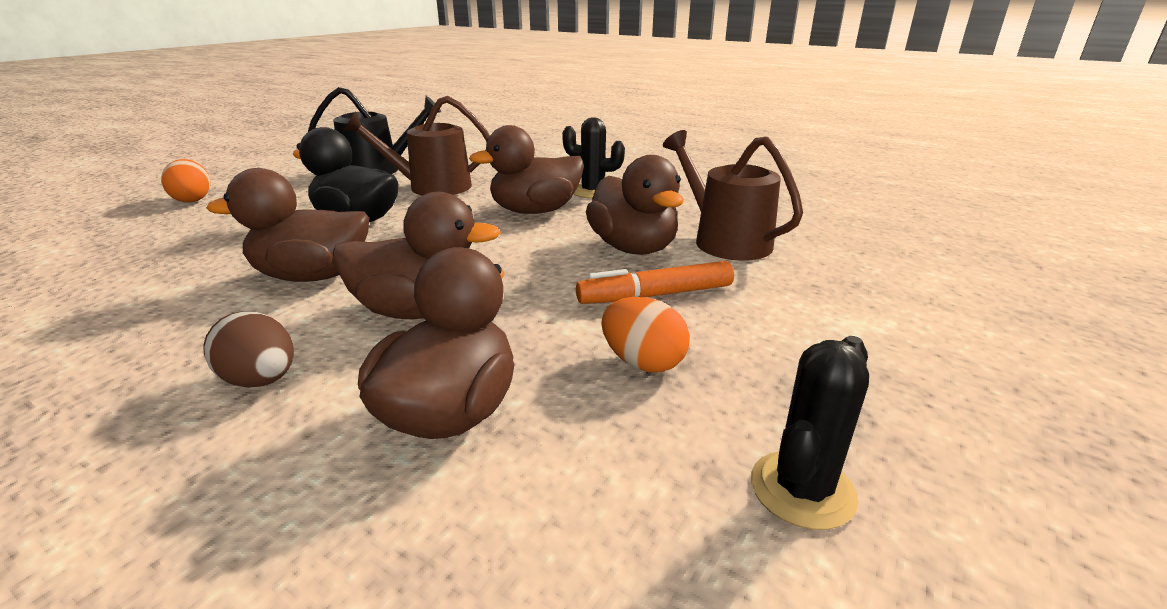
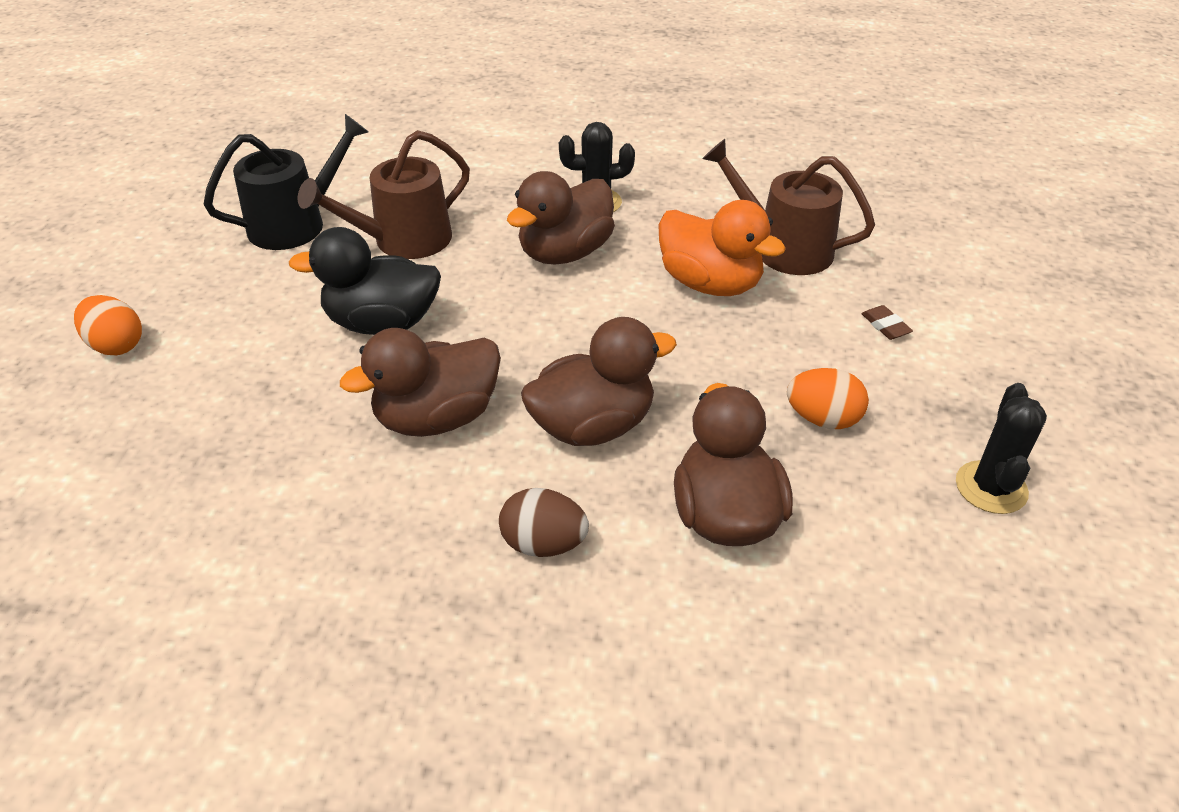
camera: 25 degrees left, 15 degrees up
orange marker [576,261,734,304] -> none
brown duck [586,155,684,255] -> orange duck [659,200,786,296]
none -> brown eraser [861,305,913,340]

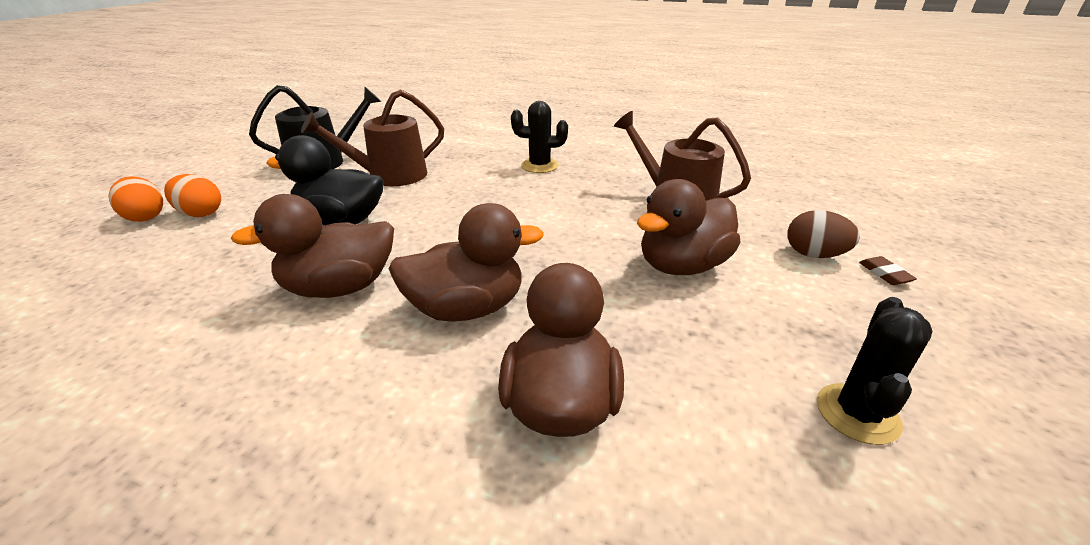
camera: 10 degrees right, 10 degrees down
brown egg [499,488,589,557] -> brown egg moved to [788,210,860,258]
brown duck [507,171,615,264] -> brown duck moved to [637,179,741,275]
orange duck [659,200,786,296] -> none
orange egg [787,368,869,429] -> orange egg moved to [164,174,221,217]
brown eraser [861,305,913,340] -> brown eraser moved to [859,256,917,285]

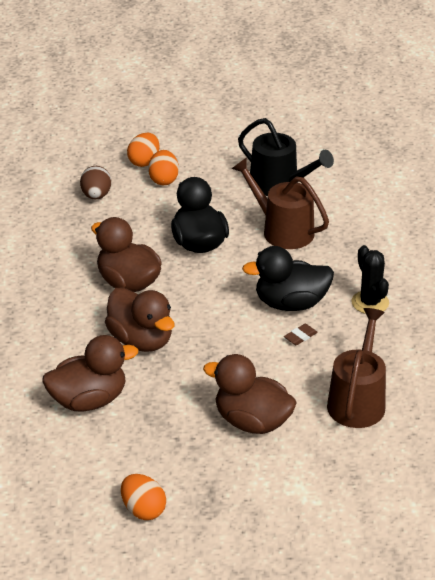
camera: 65 degrees right, 5 degrees up
brown egg [788,210,860,258] -> brown egg moved to [80,166,111,199]
black cactus [817,297,932,445] -> orange egg [121,474,166,520]
brown eraser [859,256,917,285] -> brown eraser moved to [284,324,318,345]
none -> black duck [242,246,334,311]

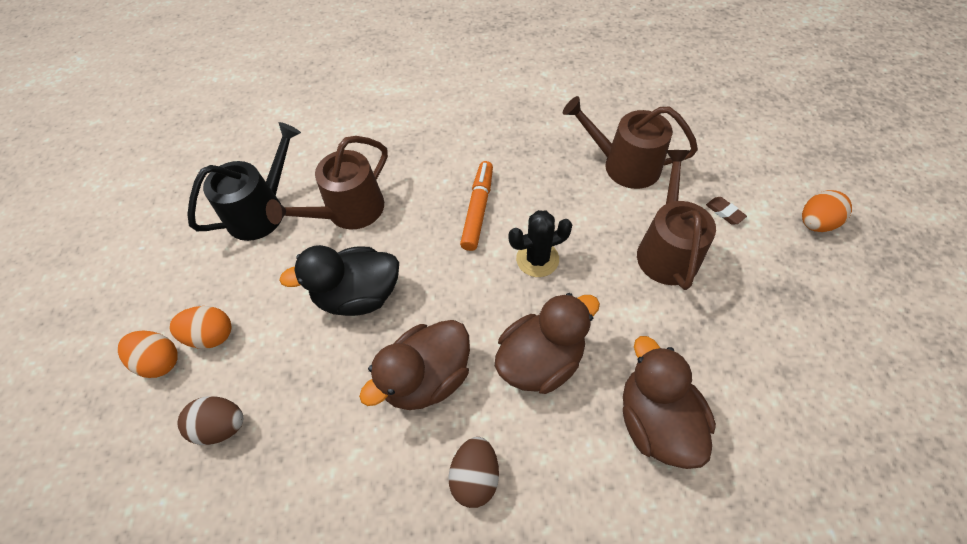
camera: 85 degrees left, 20 degrees up
orange egg [121,474,166,520] -> orange egg moved to [802,190,852,232]
brown duck [203,354,297,434] -> brown watering can [637,150,716,290]
black duck [242,246,334,311] -> orange marker [460,161,493,251]
brown eraser [284,324,318,345] -> brown eraser moved to [706,197,747,225]
black cactus [351,245,389,314] -> black cactus moved to [508,210,572,277]
none -> brown egg [449,437,499,508]

